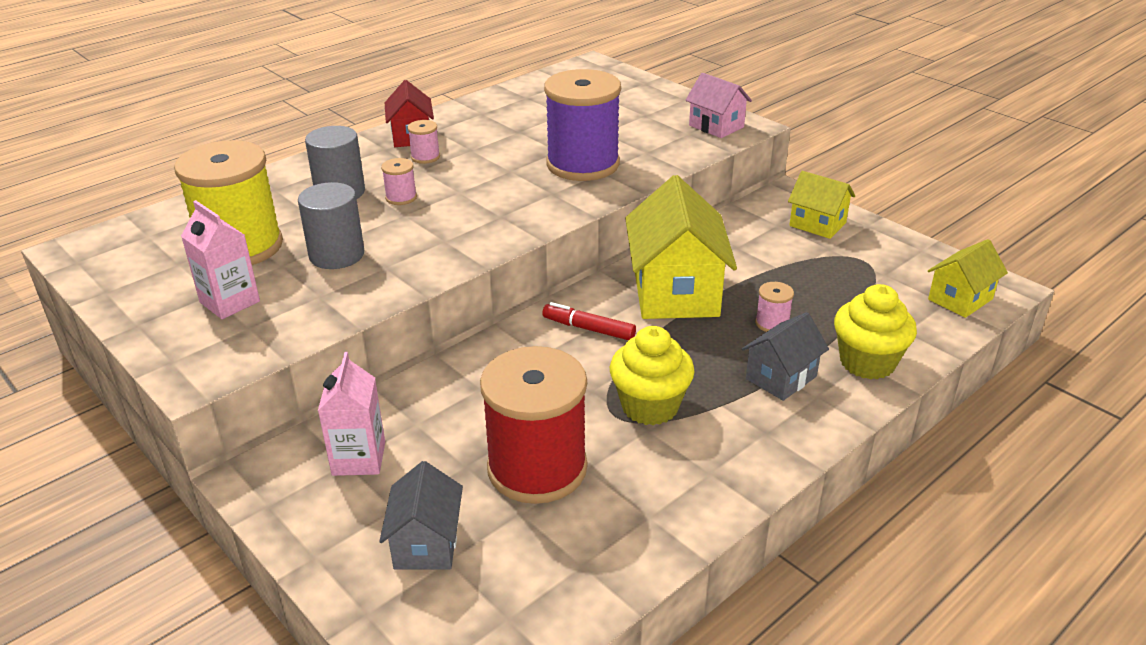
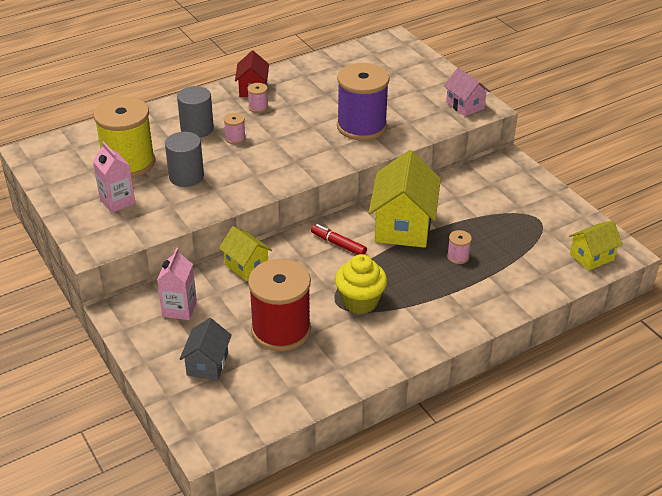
camera: 10 degrees right, 5 degrees up
grey house [742,312,829,401] -> none
yellow house [788,171,855,239] -> yellow house moved to [219,226,272,281]
yellow cupcake [834,284,917,379] -> none

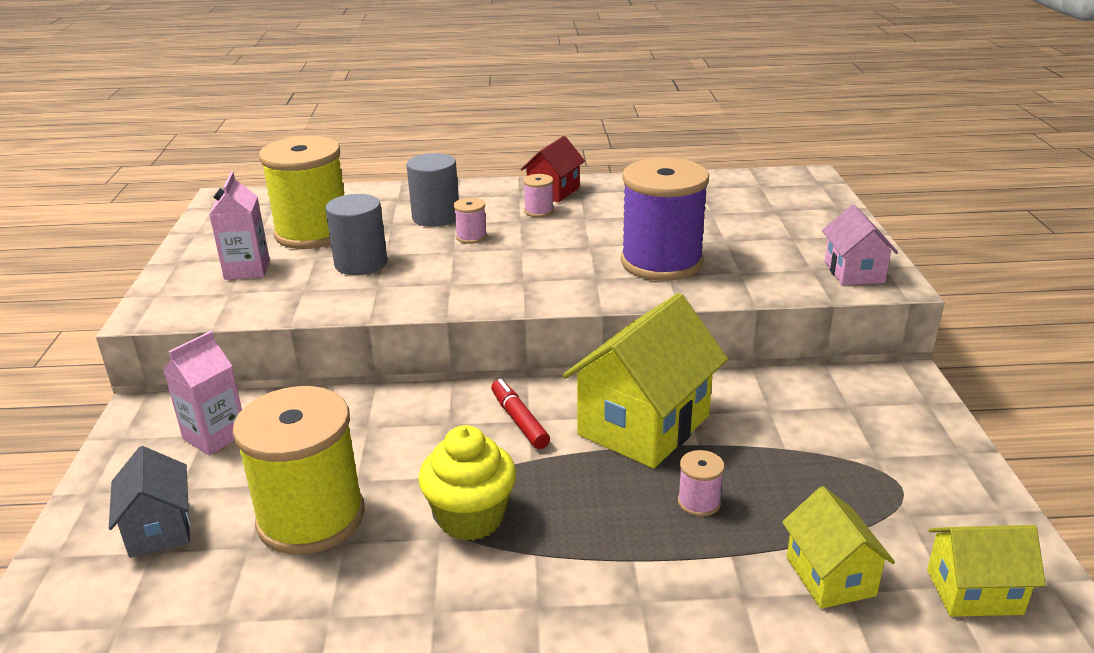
camera: 30 degrees right, 10 degrees down
grey house [180,318,232,380] -> grey house turned 60 degrees counterclockwise [109,446,191,558]
yellow house [219,226,272,281] -> yellow house moved to [782,486,895,609]
red spool [248,259,311,351] -> yellow spool [233,386,365,555]

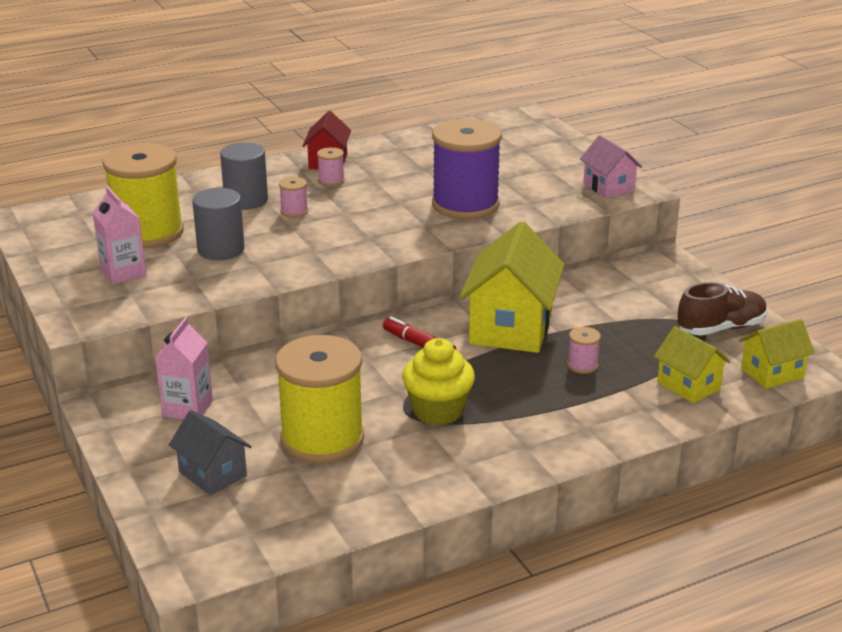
camera: 25 degrees left, 0 degrees up
none -> brown shoe [678,282,767,336]

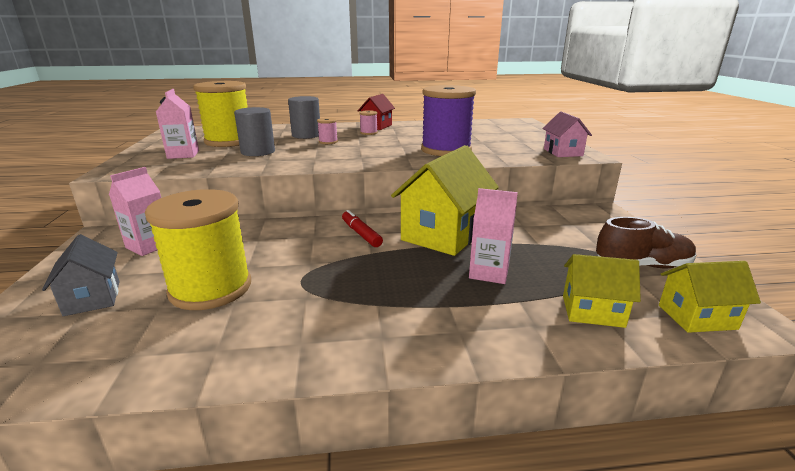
camera: 20 degrees right, 5 degrees down
yellow cupcake [402,338,475,425] -> none
pink spool [567,327,601,374] -> pink carton [469,188,518,284]
yellow house [654,326,731,403] -> yellow house turned 60 degrees counterclockwise [563,254,641,328]

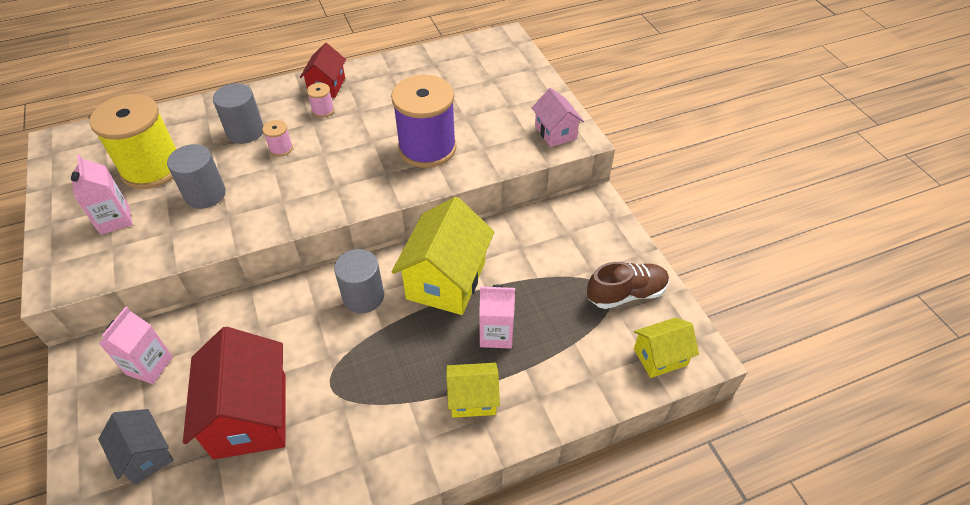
camera: 15 degrees left, 25 degrees up
yellow spool [145,189,251,310] -> red house [183,327,286,459]
red marker [342,210,383,247] -> grey cylinder [334,249,384,313]
yellow house [563,254,641,328] -> yellow house moved to [446,363,500,418]

